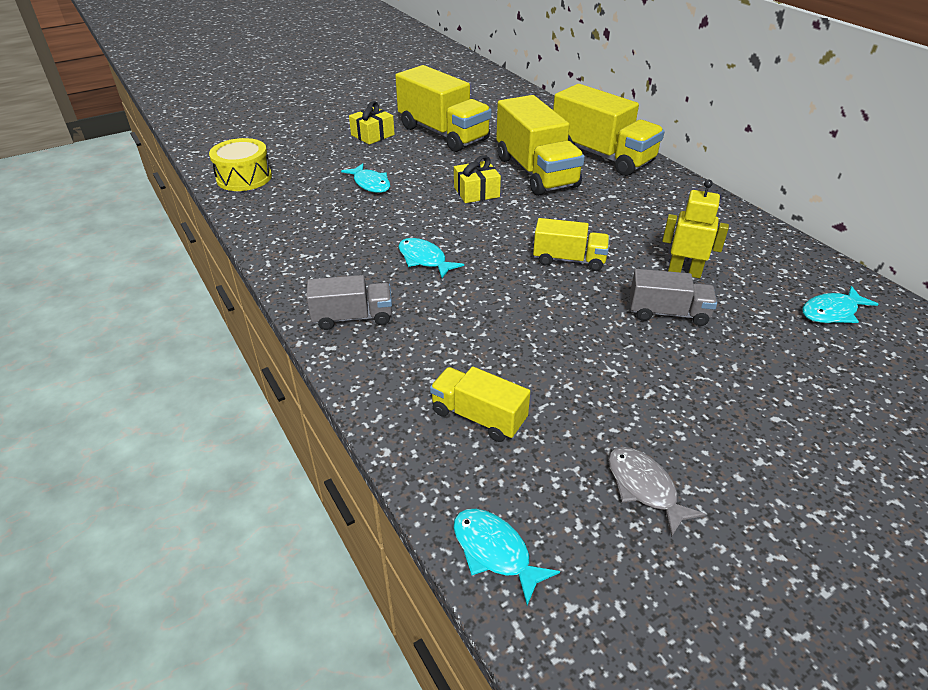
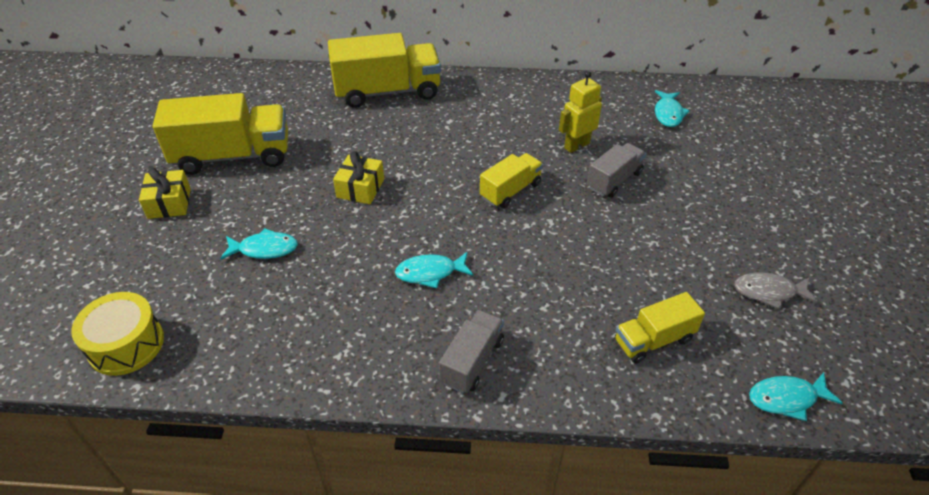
camera: 55 degrees left, 5 degrees up
yellow truck [496,95,585,196] -> none

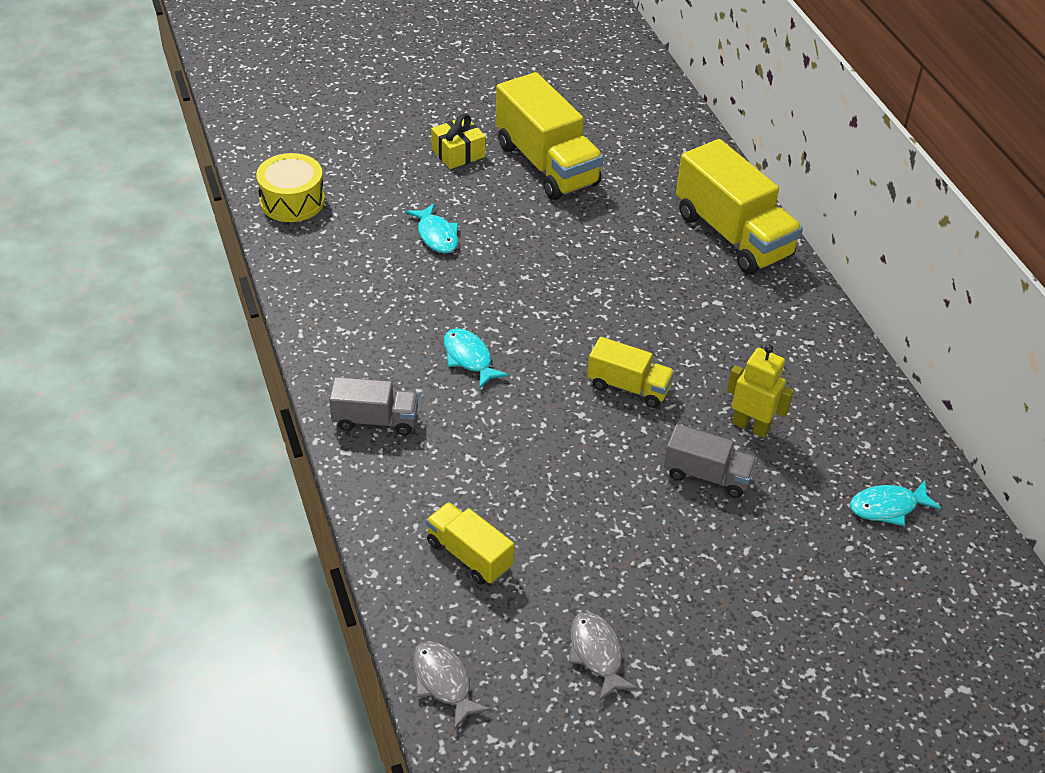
camera: 65 degrees right, 0 degrees up
yellow gift [333,151,384,204] -> none
turquoise fish [749,372,843,421] -> grey fish [413,641,491,730]

